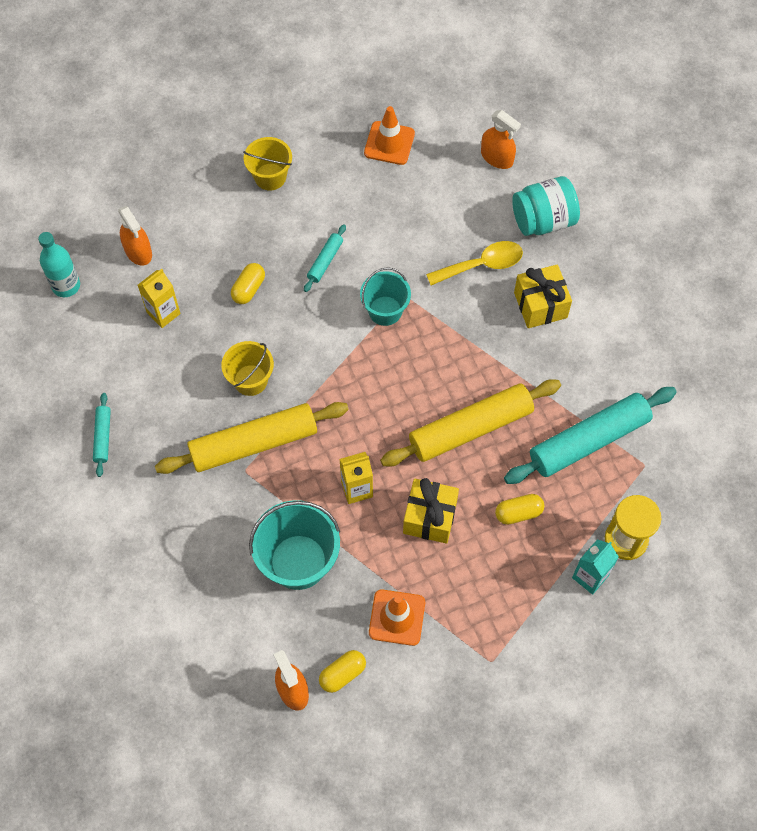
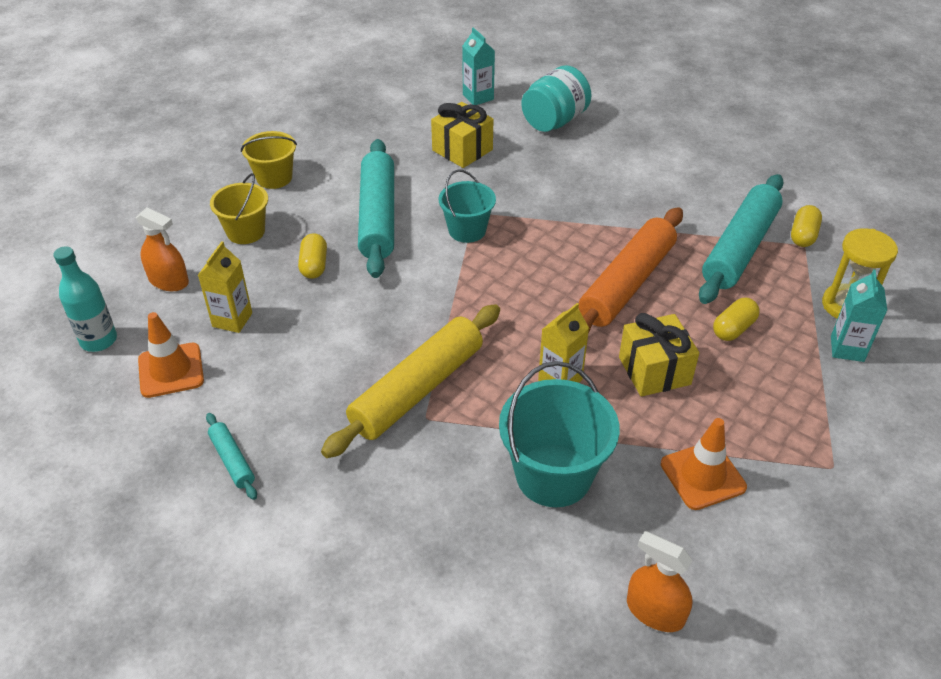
camera: 30 degrees left, 20 degrees down
yellow bucket [221,341,274,396] -> yellow bucket moved to [210,173,268,244]
turquoise rolling pin [304,224,346,292] -> turquoise rolling pin [358,139,394,278], size x2.21
yellow capsule [319,650,366,693] -> yellow capsule moved to [791,205,822,247]
orange traffic cone [364,106,415,165] -> orange traffic cone moved to [138,312,204,398]
yellow rolling pin [380,379,561,467] -> orange rolling pin [579,207,683,334]
yellow spoon [426,241,523,286] -> none
orange spray bottle [481,110,521,169] -> turquoise carton [462,27,495,105]
yellow gift [514,265,572,328] -> yellow gift moved to [431,102,493,168]

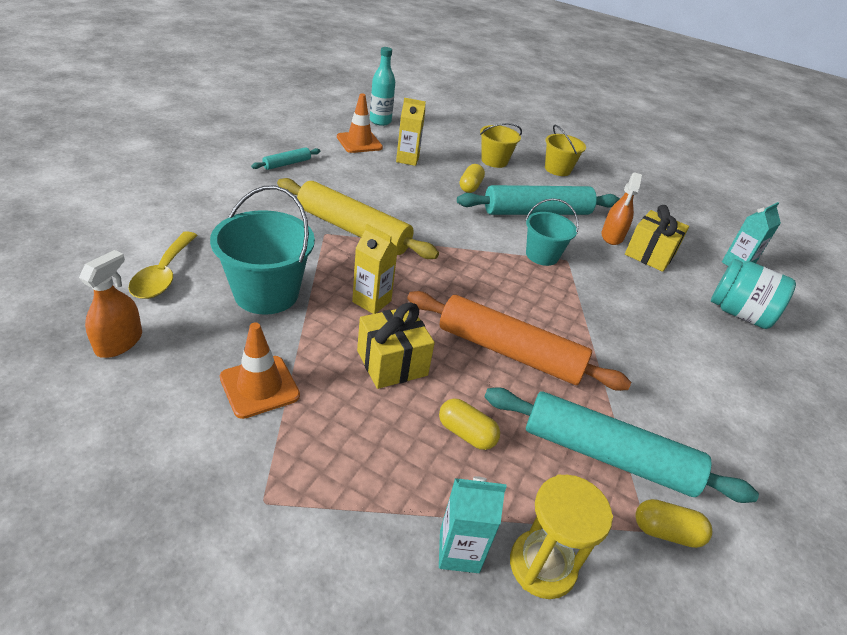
camera: 75 degrees right, 5 degrees down
orange spray bottle [136,207,189,291] -> orange spray bottle moved to [601,172,642,245]
yellow capsule [298,233,327,279] -> yellow capsule turned 60 degrees counterclockwise [460,164,485,193]
none -> yellow spoon [128,231,198,299]

